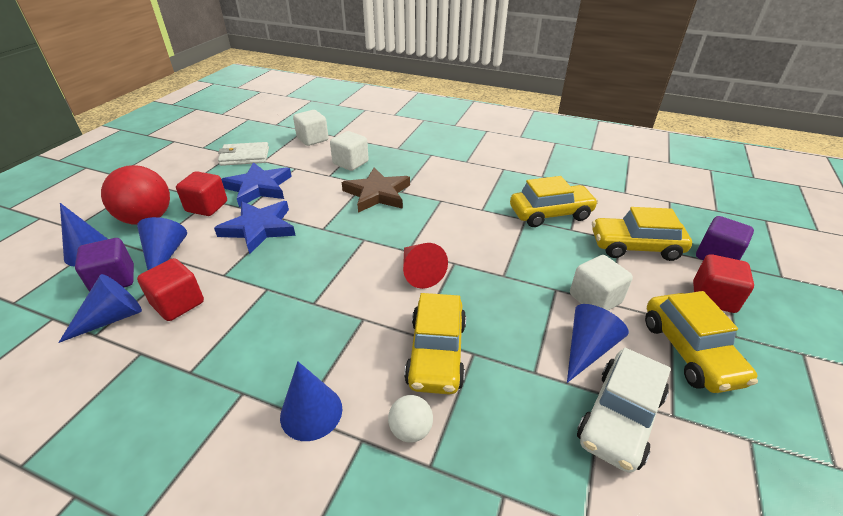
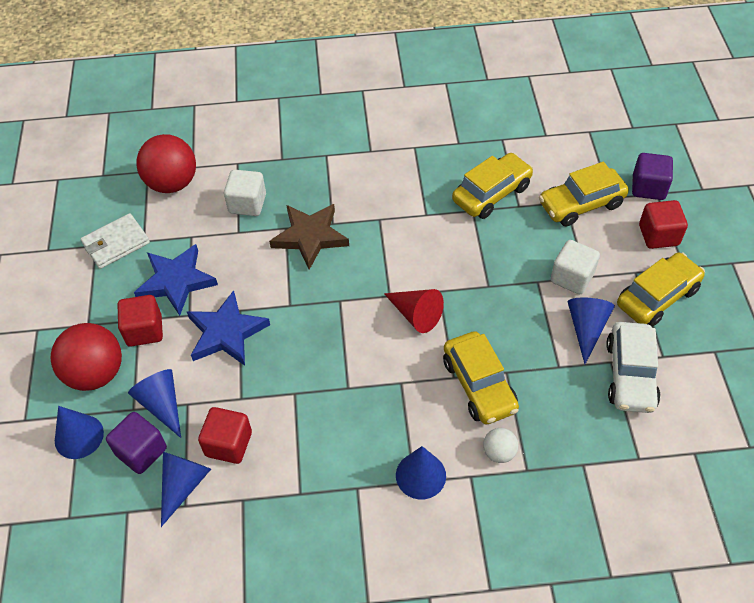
camera: 25 degrees left, 15 degrees up
white cube [293,110,329,146] -> red ball [136,134,196,193]
yellow car [645,291,758,393] -> yellow car turned 90 degrees counterclockwise [617,253,705,327]

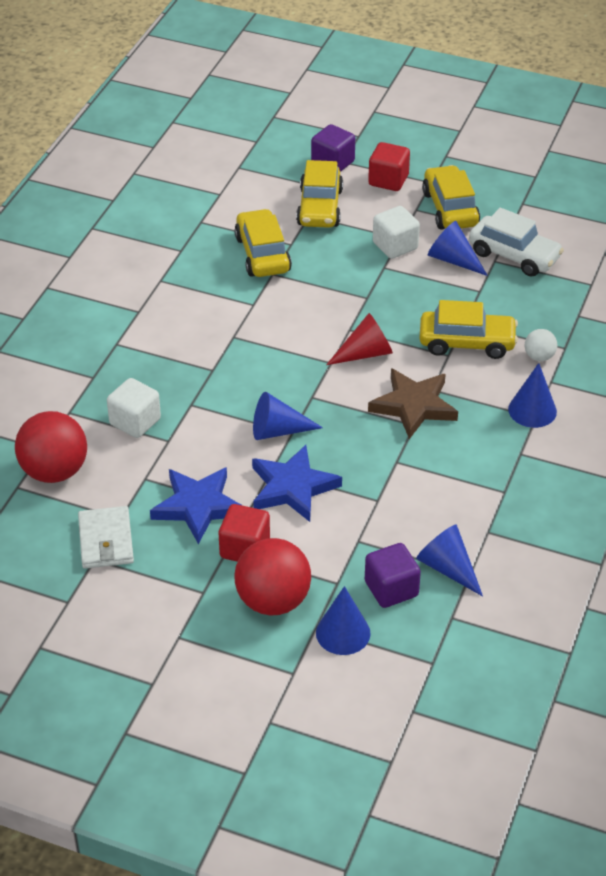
camera: 65 degrees left, 10 degrees down
blue cone [128,369,181,438] -> blue cone moved to [253,392,323,440]
red cube [198,407,252,464] -> none
brown star [269,204,349,270] -> brown star moved to [368,368,458,439]

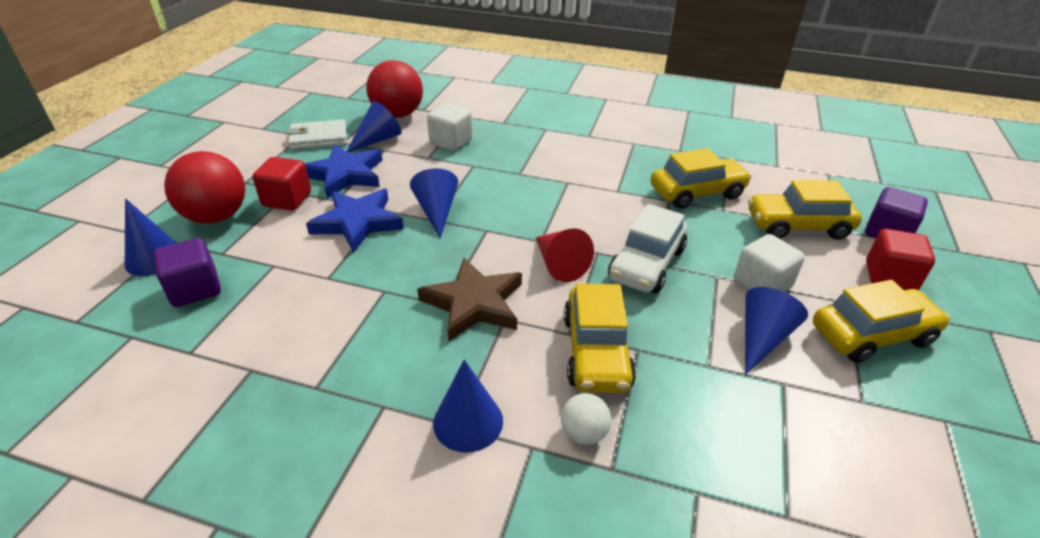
camera: 85 degrees right, 5 degrees down
blue cone [416,524,483,596] -> blue cone moved to [346,101,402,153]
white car [469,208,564,277] -> white car moved to [608,204,687,293]

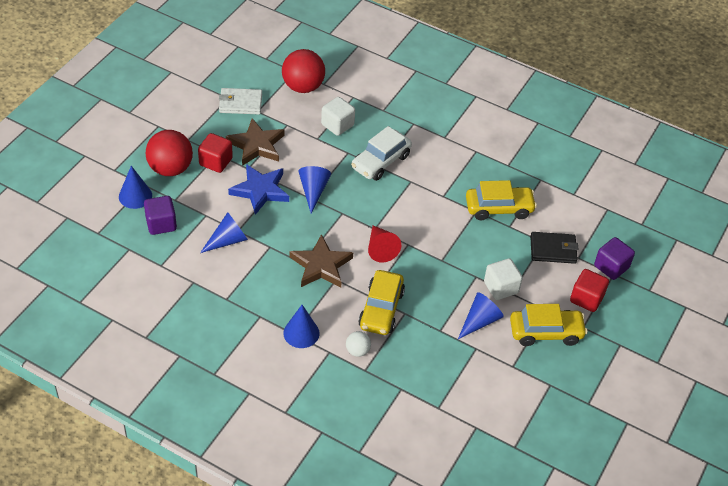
camera: 10 degrees right, 10 degrees up
blue star [305,145,382,198] -> brown star [226,118,284,166]
blue cone [346,101,402,153] -> blue cone moved to [200,212,248,253]
white car [608,204,687,293] -> white car moved to [351,126,412,181]
yellow car [748,180,862,240] -> black wallet [530,232,578,264]

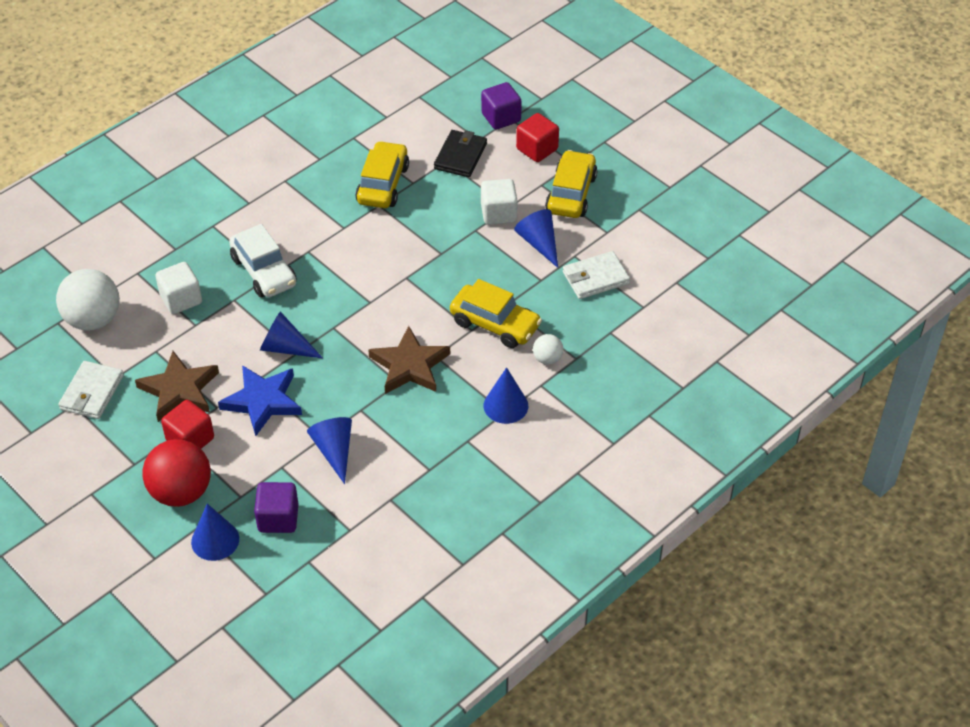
camera: 70 degrees left, 0 degrees up
red ball [282,49,325,93] -> white ball [56,269,120,331]
red cone [368,225,401,262] -> none
none -> white wallet [563,251,630,299]

